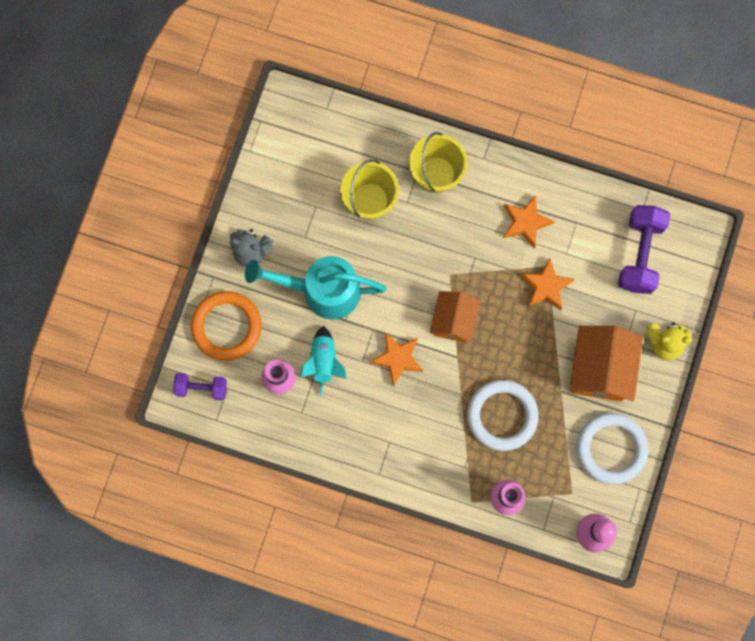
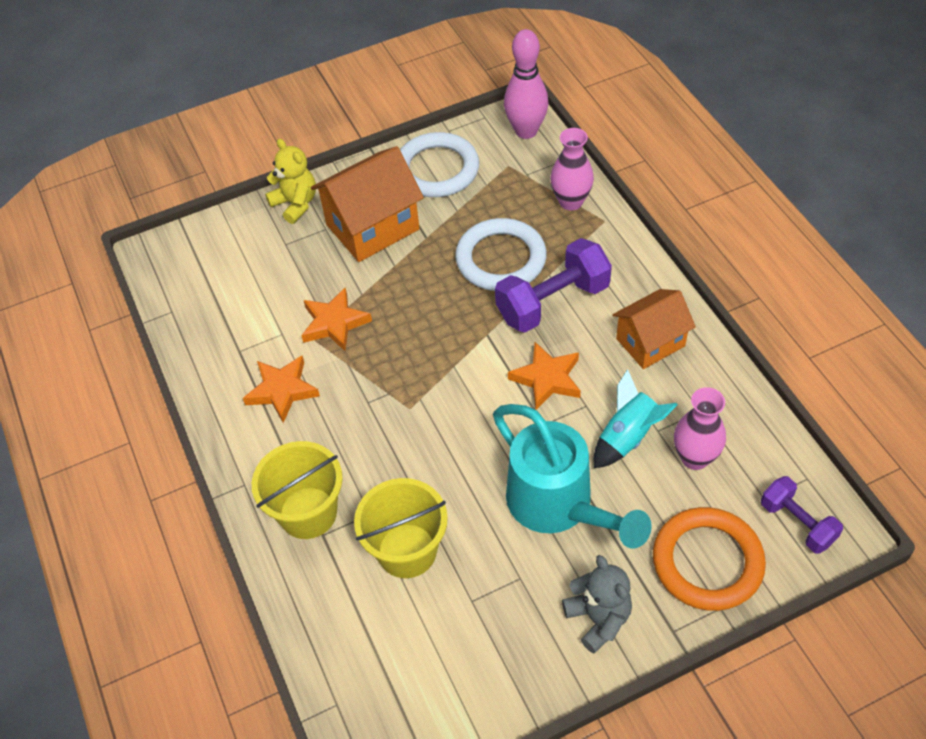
camera: 130 degrees left, 25 degrees down
orange house [430,291,480,343] -> orange house moved to [612,289,696,369]
purple dumbbell [618,205,670,294] -> purple dumbbell moved to [495,238,612,332]

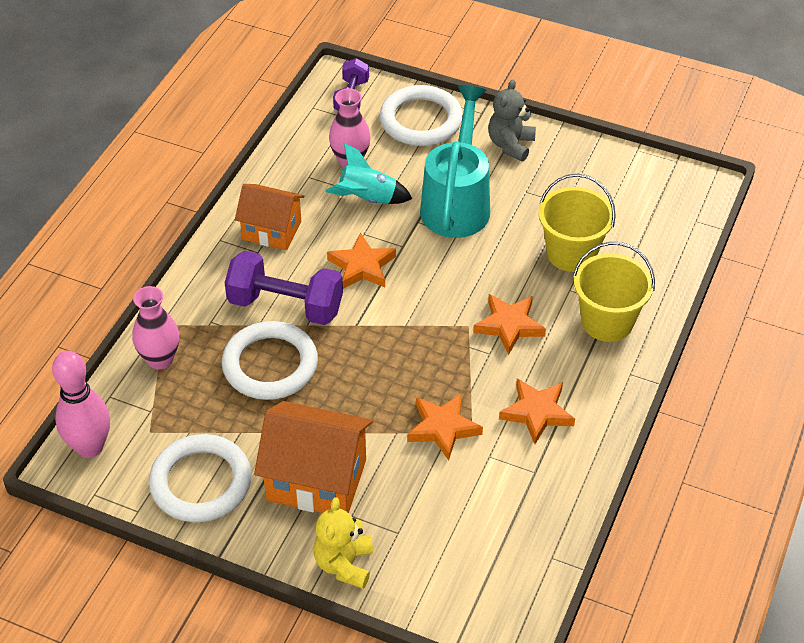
camera: 135 degrees left, 5 degrees down
orange ring [653,507,766,611] -> white ring [380,85,463,146]
none -> orange star [473,294,546,355]

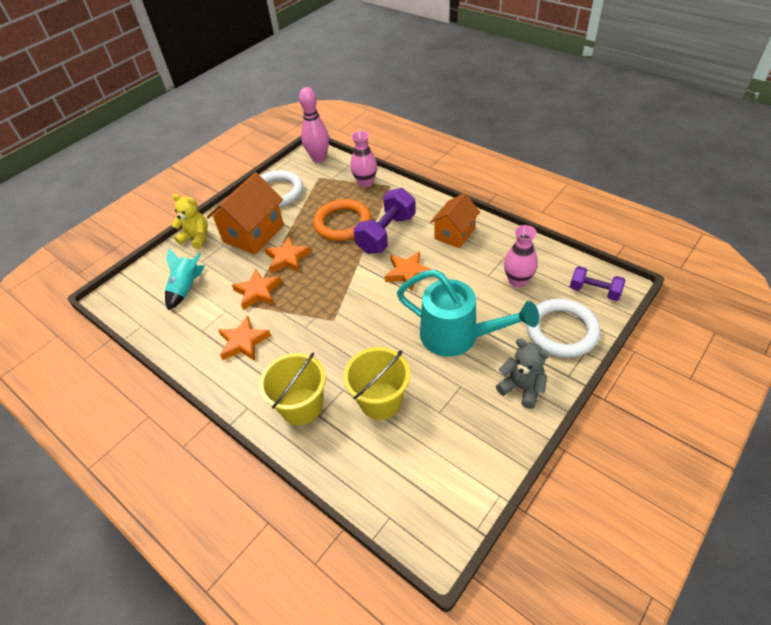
camera: 110 degrees right, 0 degrees up
white ring [222,321,318,400] -> orange ring [313,199,371,241]
turquoise rocket [325,143,412,204] -> turquoise rocket moved to [165,248,205,310]
orange star [473,294,546,355] -> orange star moved to [264,237,311,273]

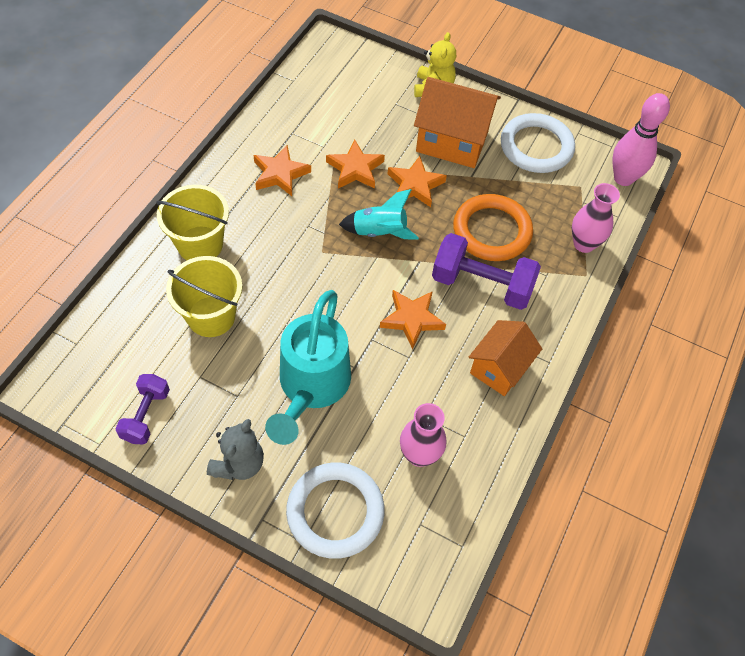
camera: 70 degrees right, 10 degrees up
turquoise rocket [165,248,205,310] -> turquoise rocket moved to [339,189,419,240]
orange house [430,193,480,248] -> orange house turned 75 degrees counterclockwise [469,320,542,396]
purple dumbbell [570,266,625,301] -> purple dumbbell moved to [115,374,170,444]

